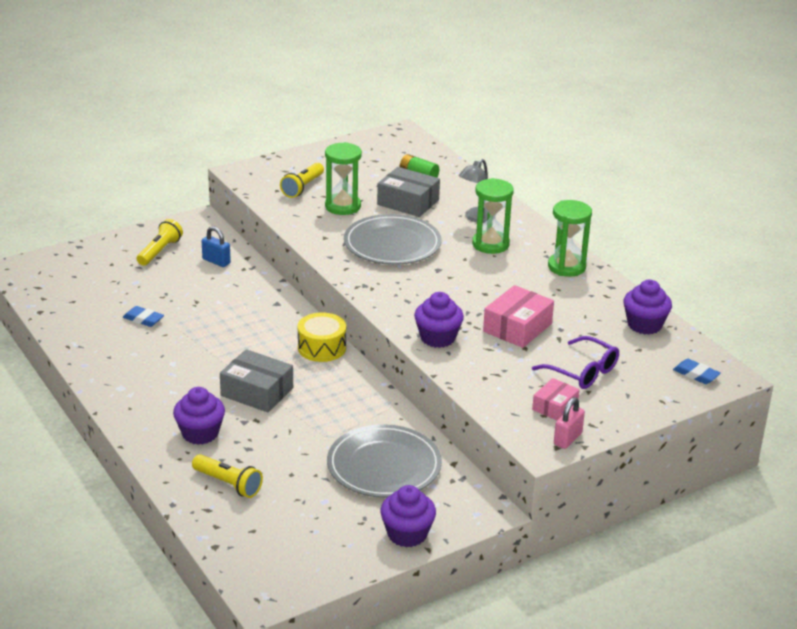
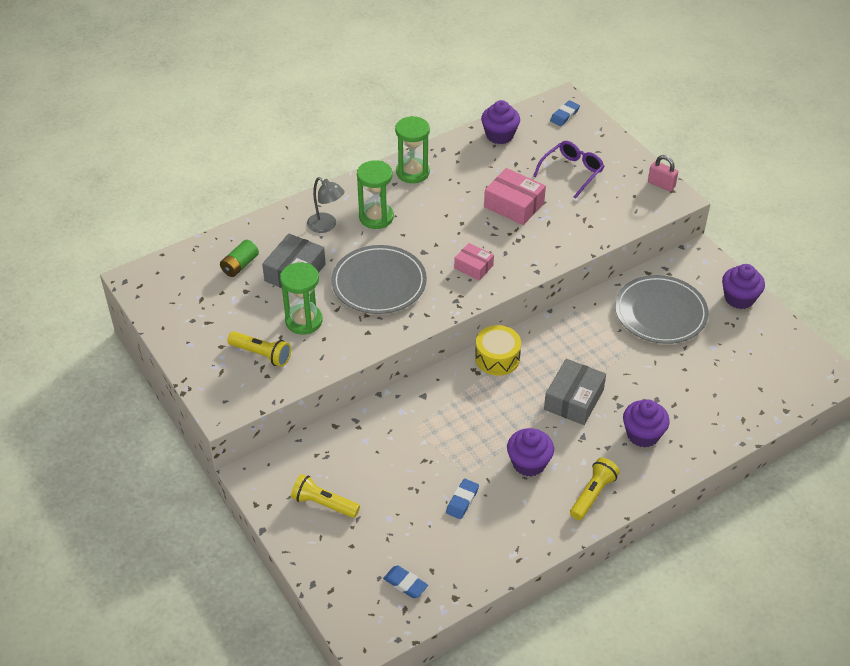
camera: 90 degrees left, 15 degrees up
yellow flashlight [192,454,263,498] -> yellow flashlight moved to [570,458,620,520]
blue padlock [202,226,231,267] -> none
purple cupcake [414,292,464,348] -> purple cupcake moved to [507,428,554,477]
pink box [532,378,580,420] -> pink box moved to [454,243,494,280]
none -> blue eraser [383,566,428,598]

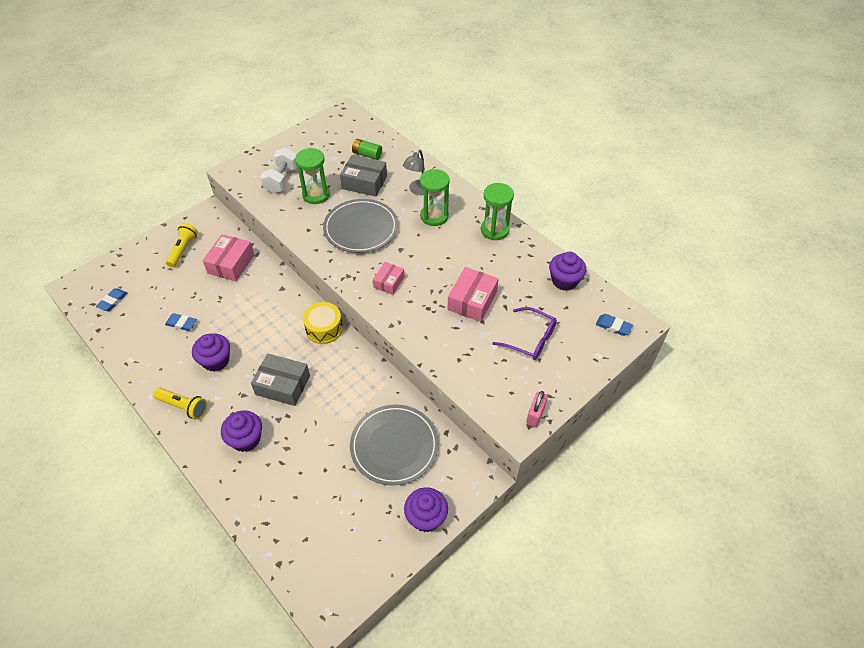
camera: 80 degrees right, 5 degrees up
yellow flashlight [227,332,291,367] -> white dumbbell [260,147,297,194]
none -> pink box [202,234,254,281]

